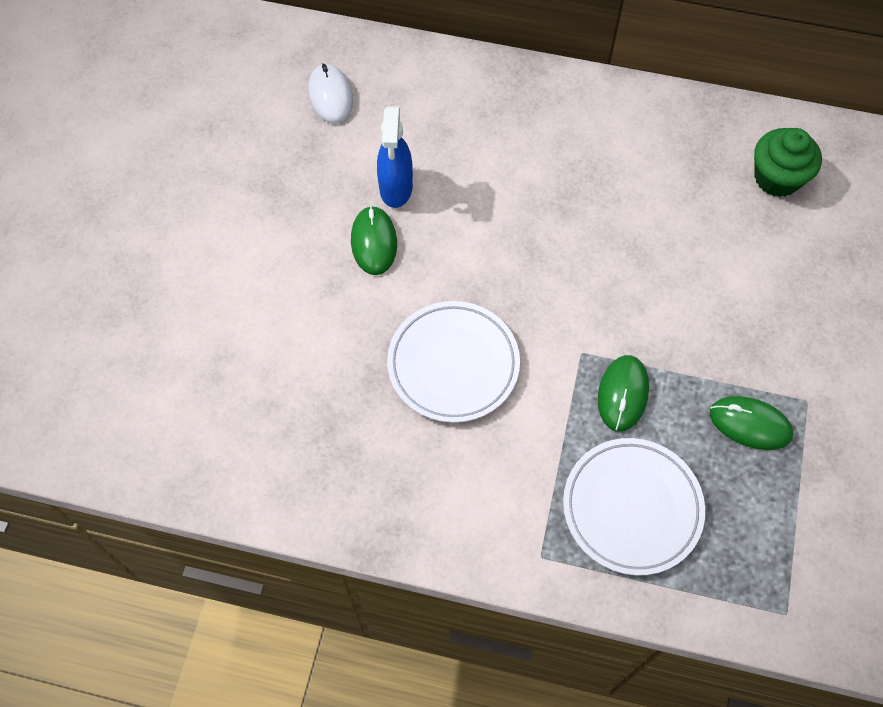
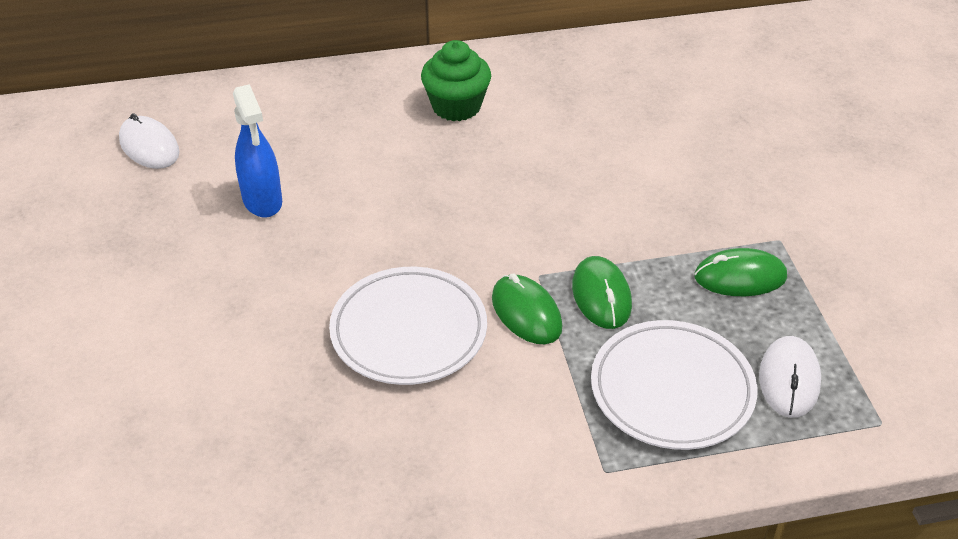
camera: 25 degrees left, 20 degrees down
green mouse [351,206,397,275] -> green mouse moved to [492,274,563,344]
green cupcake [754,128,822,197] -> green cupcake moved to [421,40,491,121]
none -> white mouse [759,336,821,418]

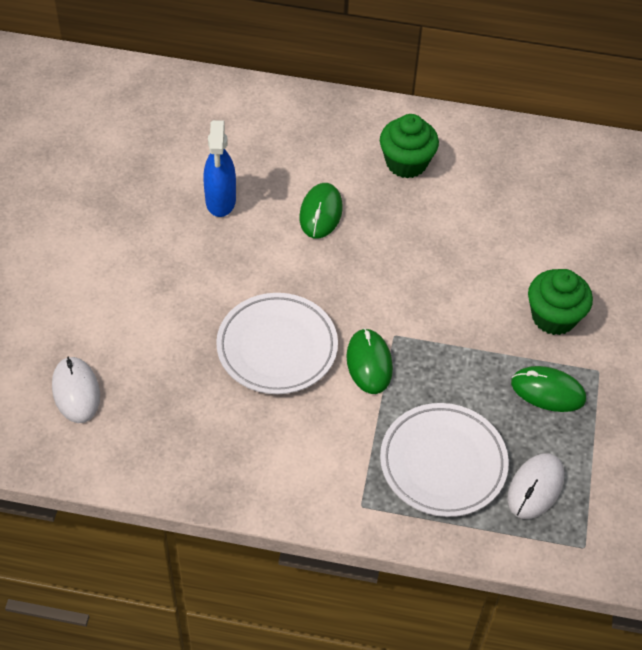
camera: 20 degrees right, 10 degrees up
white mouse [119,113,179,169] -> white mouse moved to [52,356,100,423]
green mouse [572,256,632,329] -> green mouse moved to [299,183,343,238]
none -> green cupcake [528,269,593,335]

